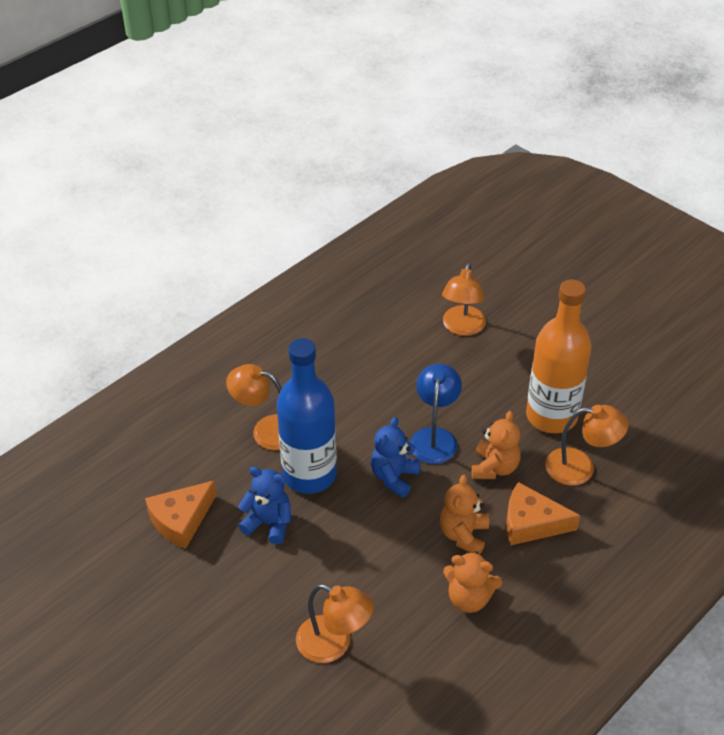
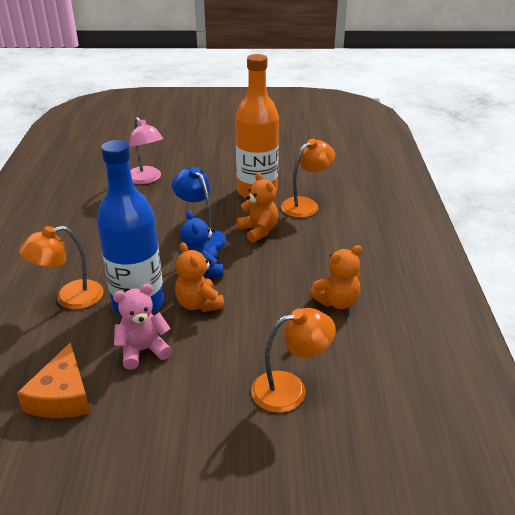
camera: 45 degrees left, 10 degrees down
blue teddy bear [238,467,291,544] -> pink teddy bear [113,284,172,370]
orange teddy bear [440,474,489,555] -> orange teddy bear moved to [175,243,225,312]
orange lamp [442,263,486,336] -> pink lamp [129,117,163,184]
orange cheese [506,482,580,546] -> none

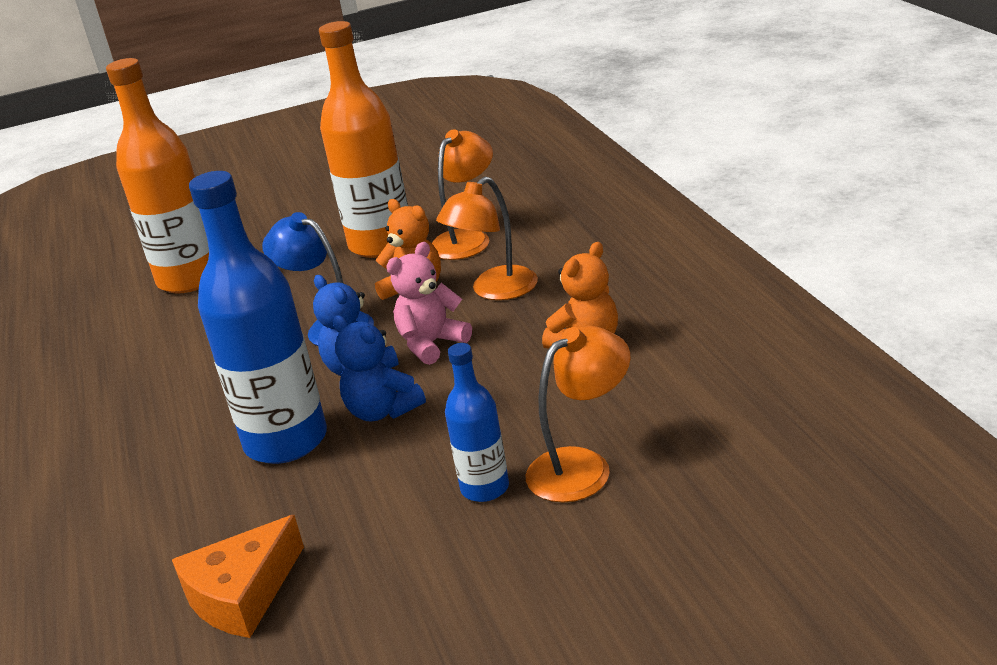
camera: 15 degrees left, 5 degrees down
orange cheese [17,342,90,418] -> orange cheese turned 60 degrees clockwise [172,515,304,638]
orange lamp [19,226,104,309] -> orange lamp moved to [436,177,538,300]
pink teddy bear [113,284,172,370] -> pink teddy bear moved to [386,242,472,365]
pink lamp [129,117,163,184] -> orange bottle [106,58,209,294]
orange teddy bear [175,243,225,312] -> blue teddy bear [332,315,426,421]
none -> blue bottle [445,343,509,502]

